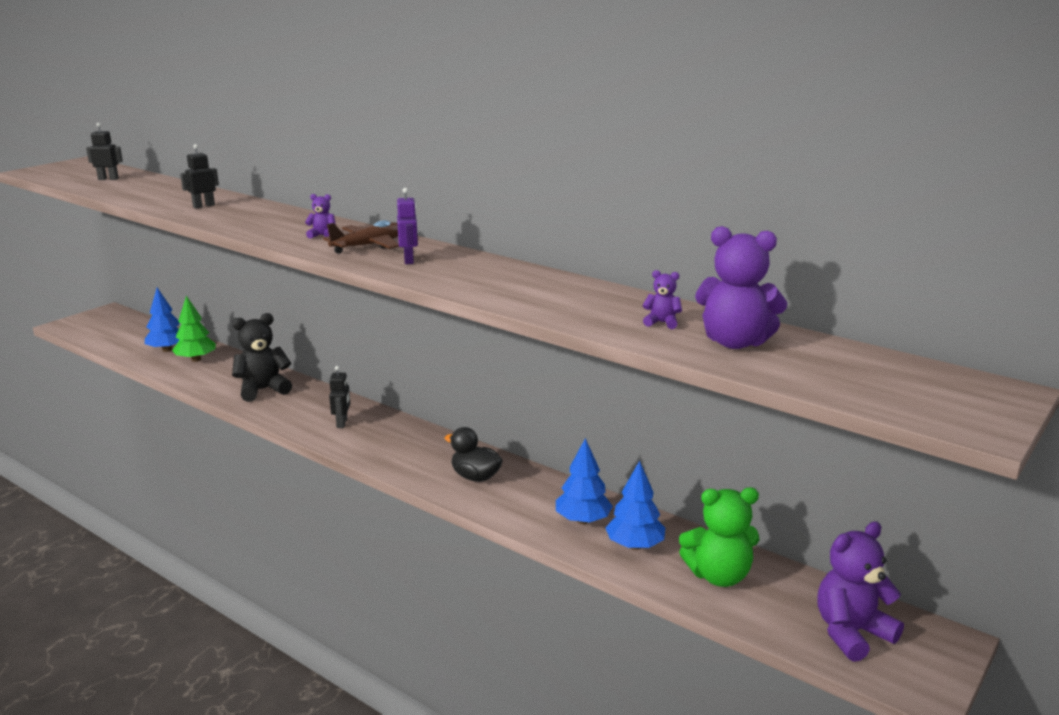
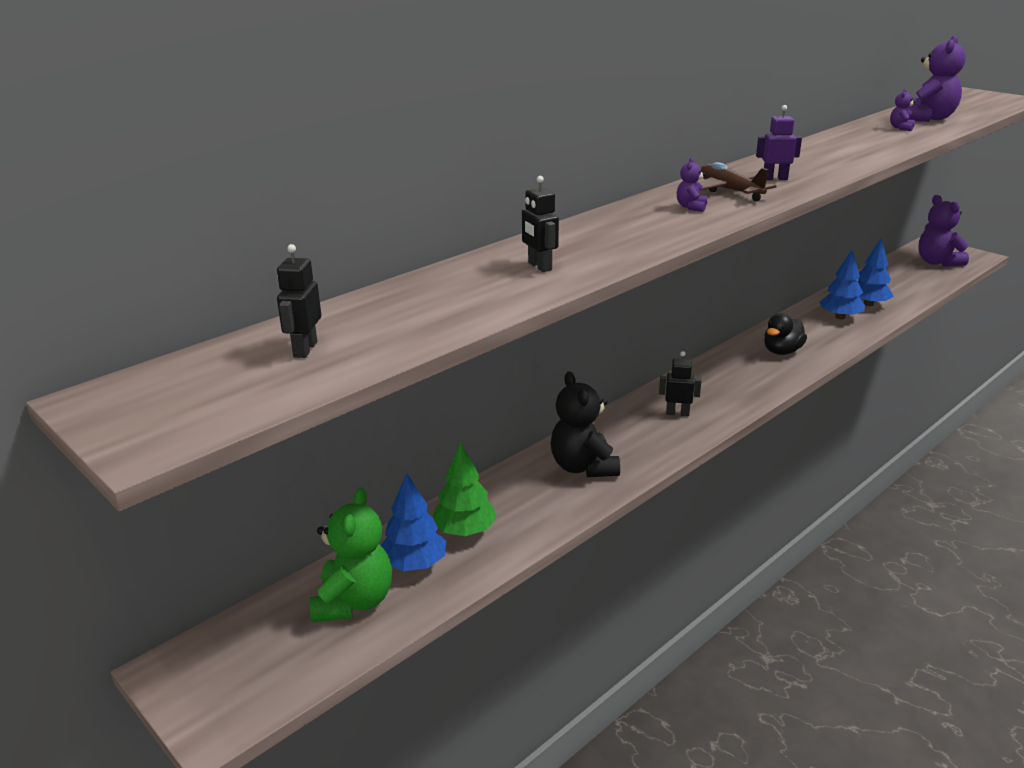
camera: 80 degrees left, 5 degrees up
green teddy bear [679,487,759,587] -> green teddy bear moved to [310,487,392,623]

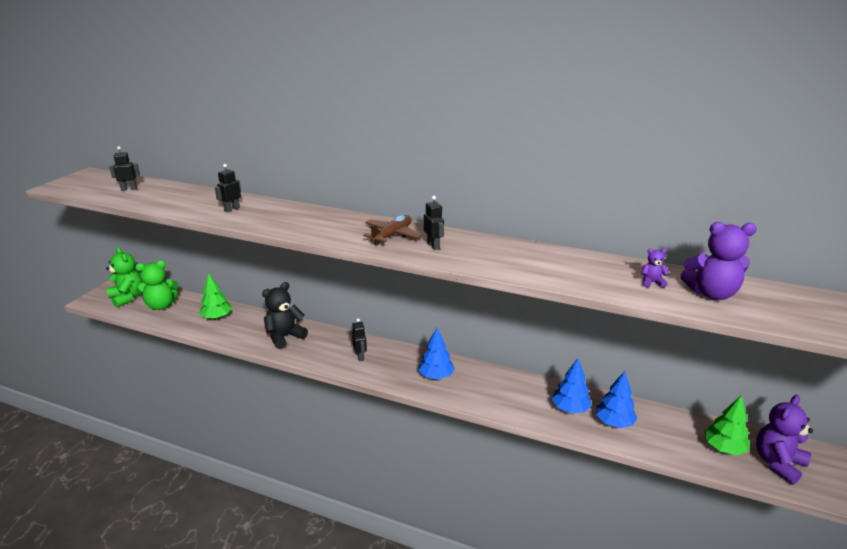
camera: 65 degrees right, 0 degrees up
blue tree [381,473,446,571] -> blue tree moved to [418,328,455,379]
purple teddy bear [677,158,707,212] -> none
purple robot [756,105,802,180] -> black robot [424,196,444,250]
black duck [764,313,807,355] -> none
none -> green teddy bear [106,247,143,307]
none -> green tree [704,395,750,455]

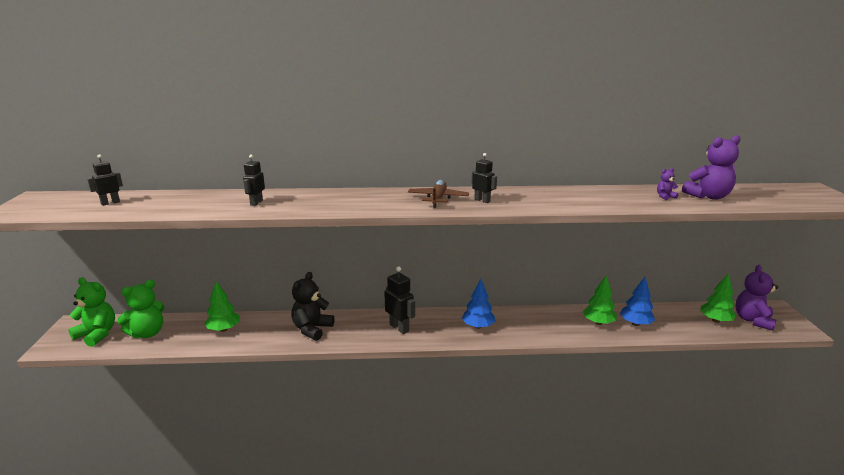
camera: 25 degrees left, 5 degrees down
black robot [352,319,367,361] -> black robot [385,266,415,334], size x1.56
blue tree [552,358,592,413] -> green tree [583,276,617,325]

